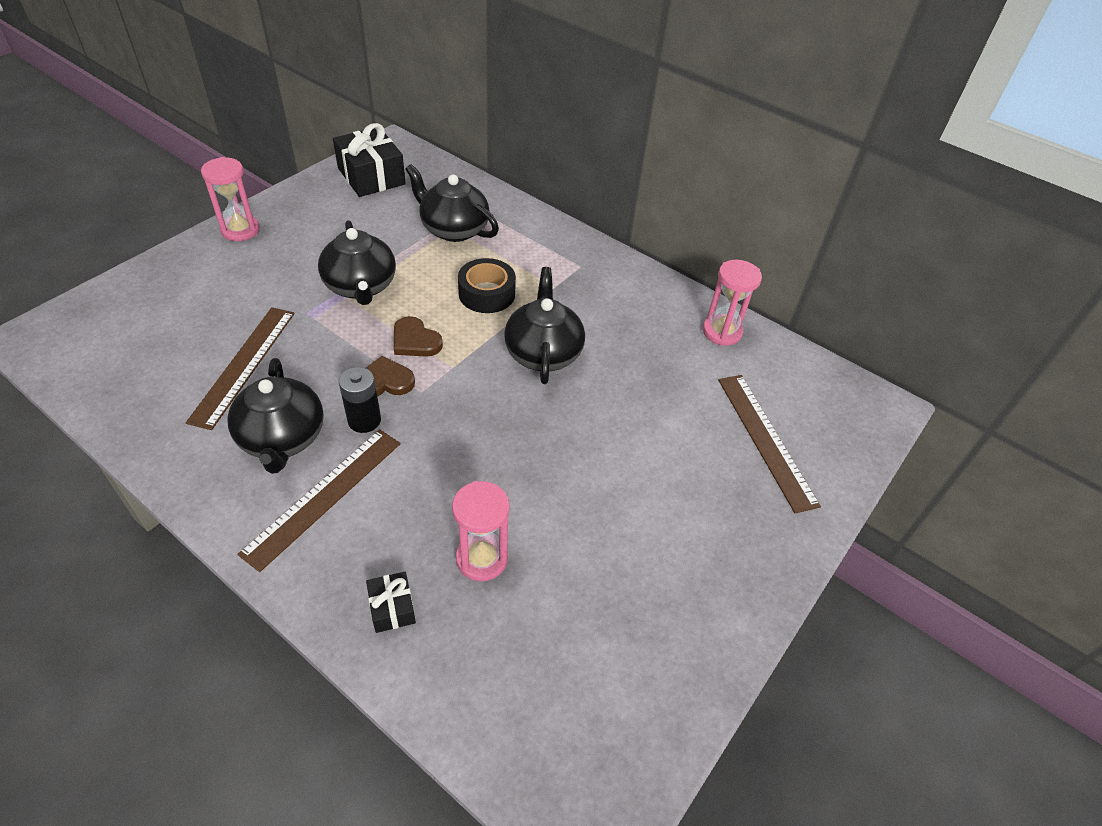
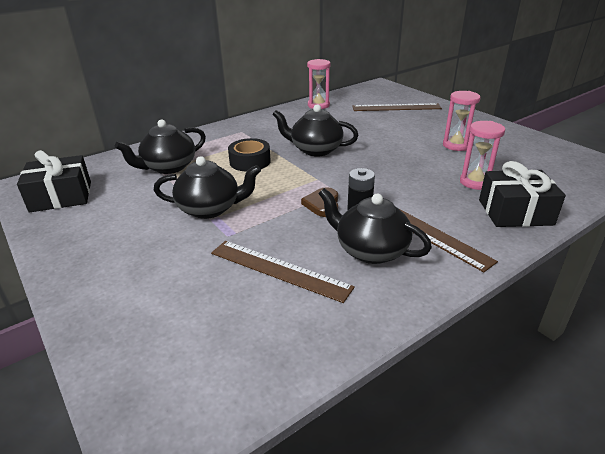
camera: 70 degrees left, 15 degrees down
pink hourglass [201,157,259,241] -> pink hourglass moved to [443,91,481,151]
black teapot [227,358,324,474] -> black teapot turned 150 degrees counterclockwise [318,188,432,264]
black gift [366,572,416,633] -> black gift [479,161,566,227], size x2.04
brown heart [394,316,443,357] -> none

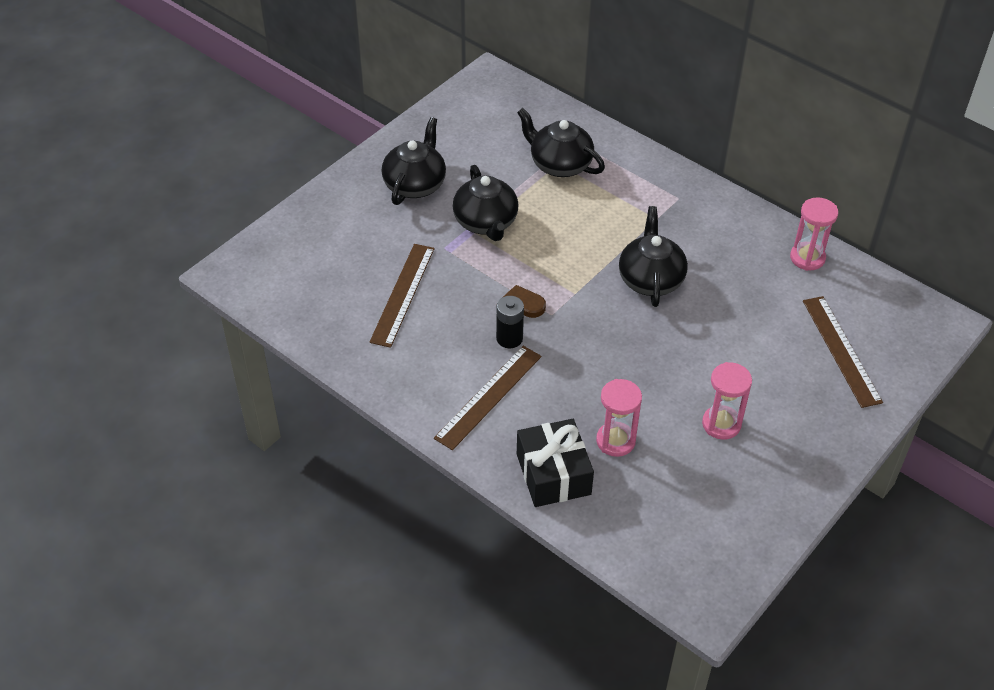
camera: 75 degrees right, 15 degrees up
black gift [17,150,91,212] -> none
black tape [228,138,271,171] -> none
black teapot [318,188,432,264] -> black teapot moved to [382,117,446,205]

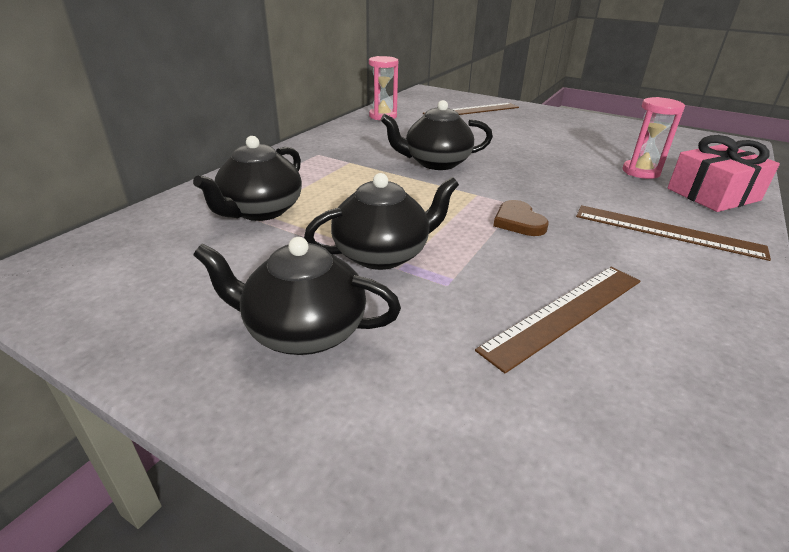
camera: 100 degrees left, 15 degrees down
brown ruler [369,244,434,348] -> brown ruler turned 45 degrees counterclockwise [475,267,640,373]
black battery [496,296,524,348] -> none
black gift [517,419,594,507] -> pink gift [667,135,780,212]
pink hourglass [702,362,752,440] -> none

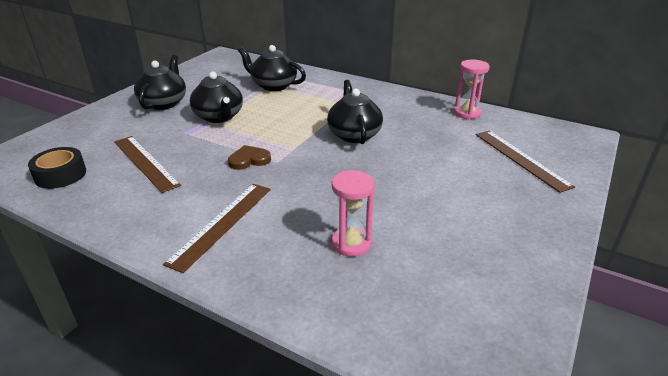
camera: 90 degrees right, 0 degrees up
pink gift [667,135,780,212] -> none
none -> black tape [28,147,86,189]

